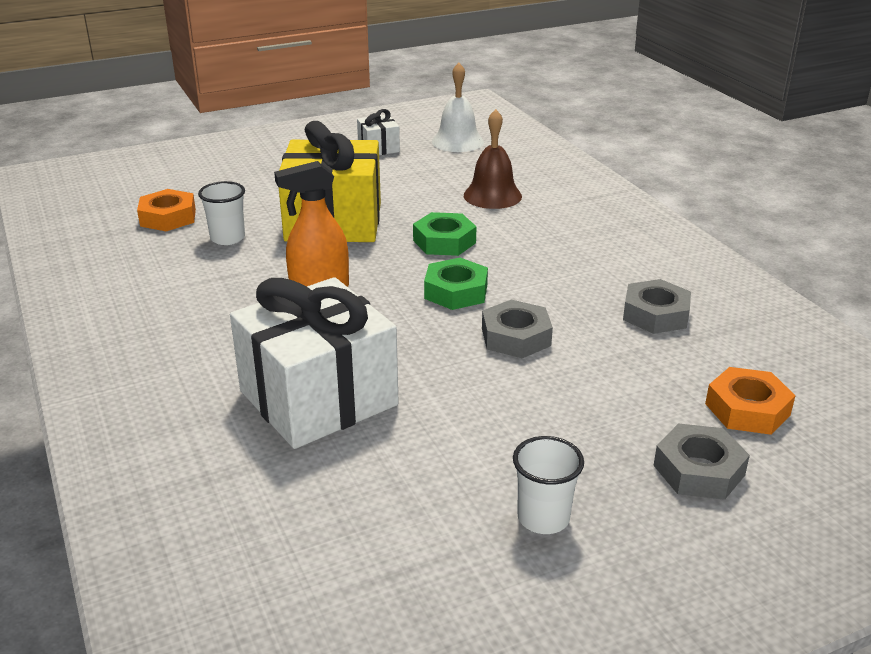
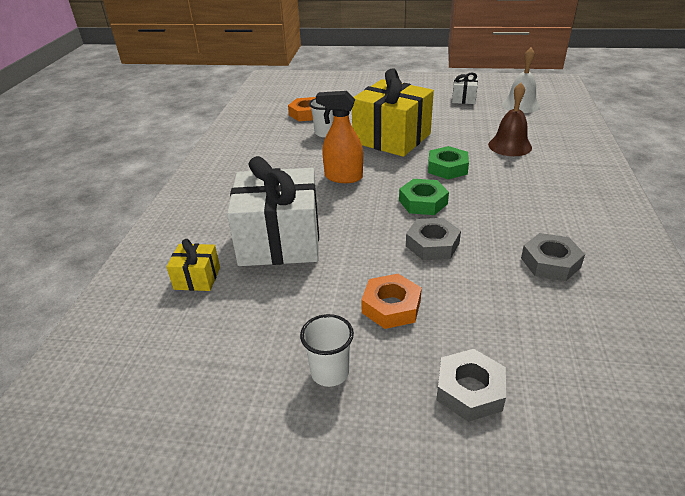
camera: 35 degrees right, 5 degrees up
orange nut [705,367,795,435] -> orange nut moved to [361,274,422,329]
none -> yellow gift [166,239,220,291]

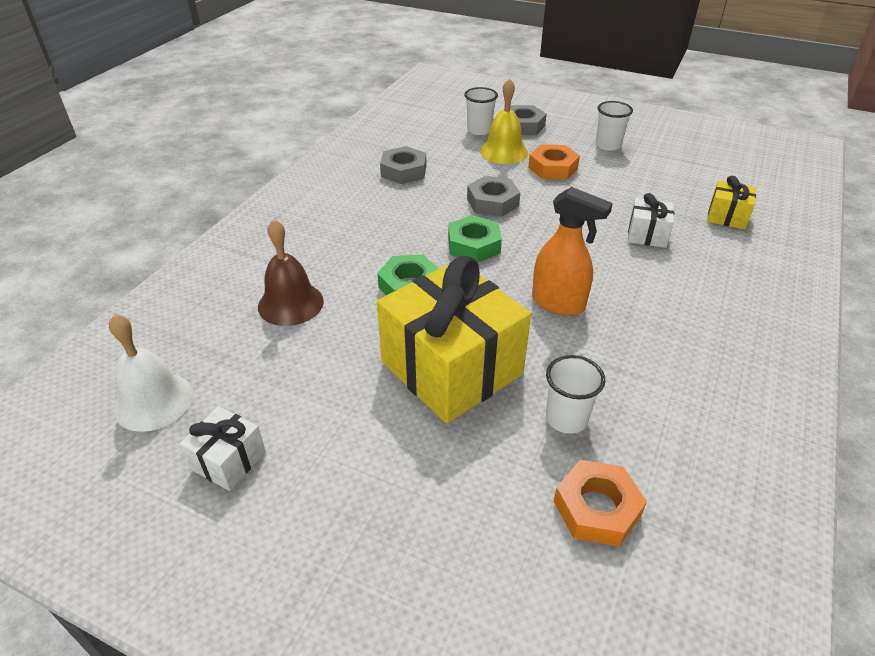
camera: 165 degrees left, 5 degrees up
white gift [227,156,319,266] -> white gift [628,193,674,248], size x0.45
none -> white cup [464,87,498,135]
none -> yellow bell [480,78,528,164]

